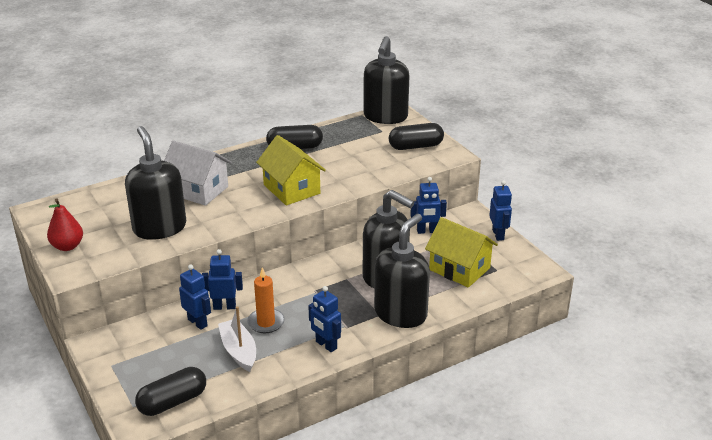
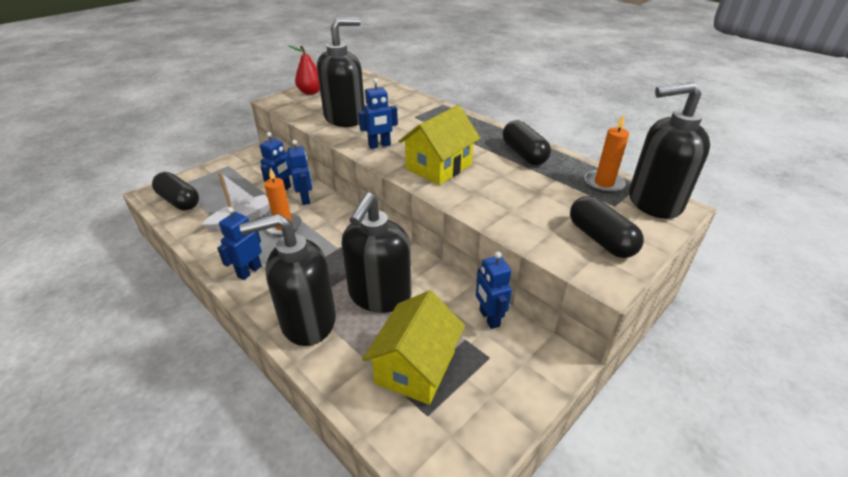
camera: 75 degrees right, 5 degrees up
white house [164,140,232,206] -> none
black soap dispenser [374,214,430,328] -> black soap dispenser turned 150 degrees clockwise [239,214,336,346]
blue robot [489,180,512,241] -> blue robot moved to [358,78,398,149]
none -> orange candle [585,114,629,193]

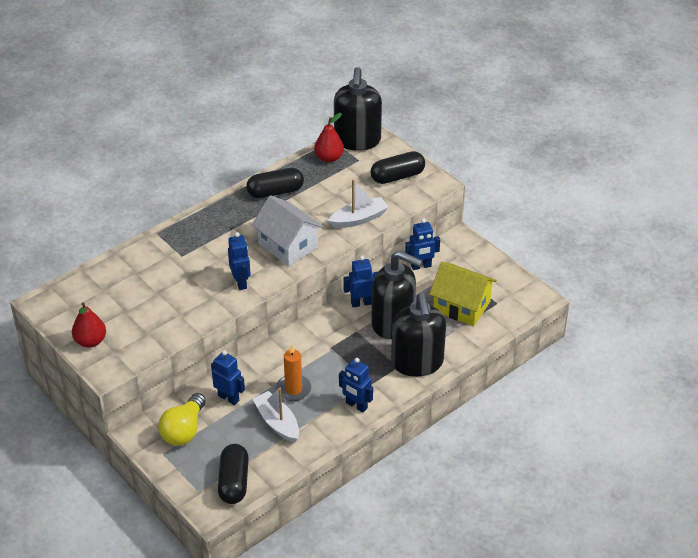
camera: 85 degrees left, 5 degrees up
black capsule [152,172,199,210] -> black capsule turned 45 degrees counterclockwise [218,444,249,504]
blue robot [288,140,312,205] -> blue robot moved to [343,256,378,307]
black soap dispenser [317,18,365,127] -> none
yellow house [398,105,480,185] -> white house [252,195,323,266]
orange candle [585,114,629,193] -> red pear [314,113,344,163]
none -> yellow light bulb [158,393,206,446]
none -> white boat [328,179,389,228]

